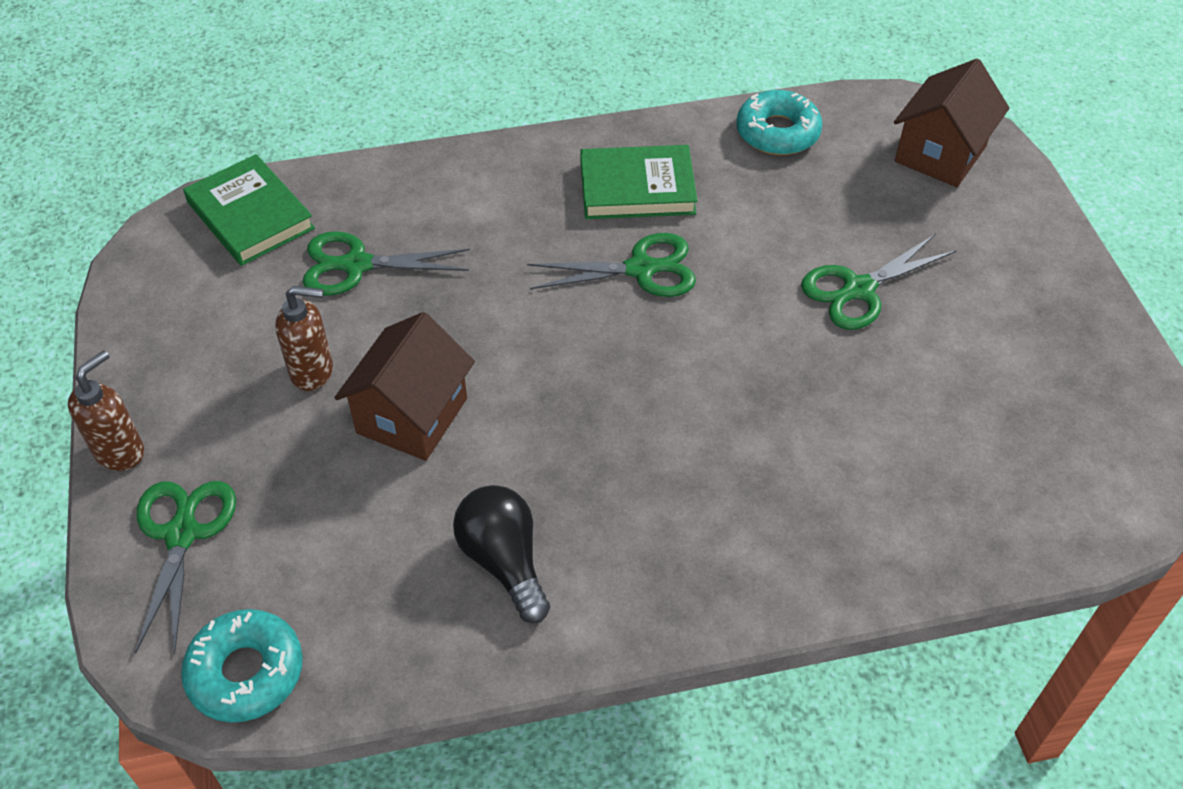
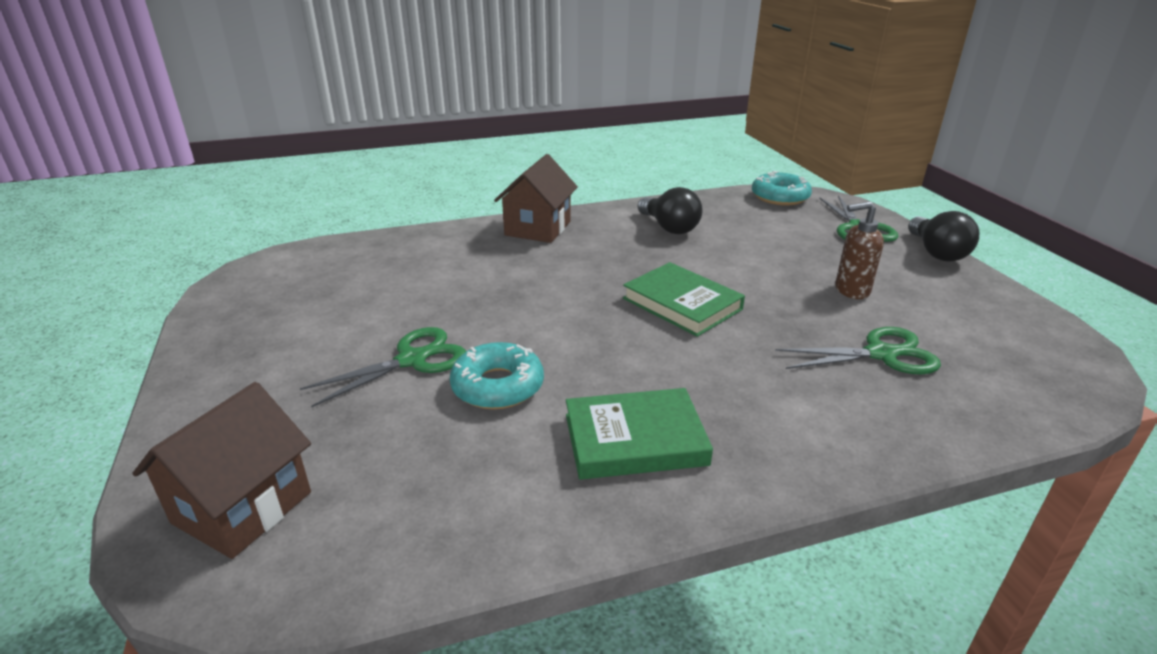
camera: 175 degrees right, 20 degrees down
brown soap dispenser [68,350,144,471] -> black light bulb [908,211,979,262]
green book [183,154,315,266] -> green book moved to [623,262,745,337]
brown house [334,312,475,461] -> brown house moved to [494,154,578,243]
green scissors [527,233,696,297] -> none
turquoise donut [736,90,823,155] -> turquoise donut moved to [450,342,544,409]

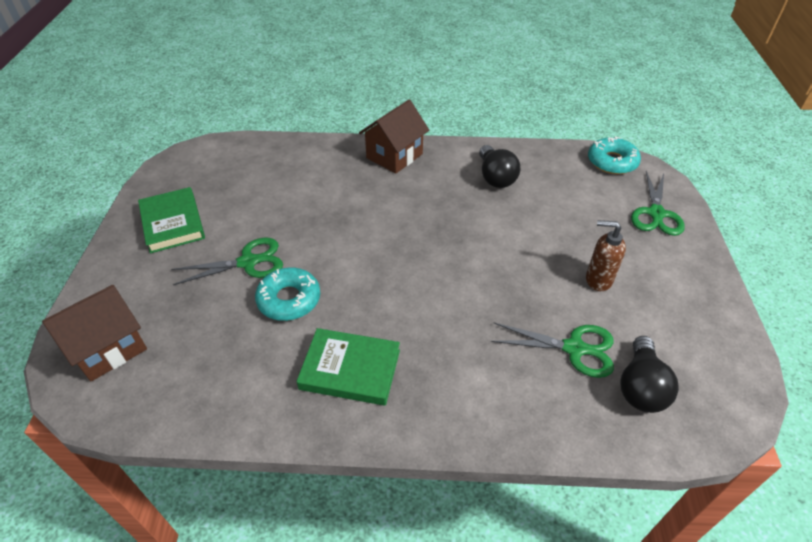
camera: 20 degrees right, 15 degrees up
green book [623,262,745,337] -> green book moved to [138,187,205,254]
black light bulb [908,211,979,262] -> black light bulb moved to [620,336,679,413]

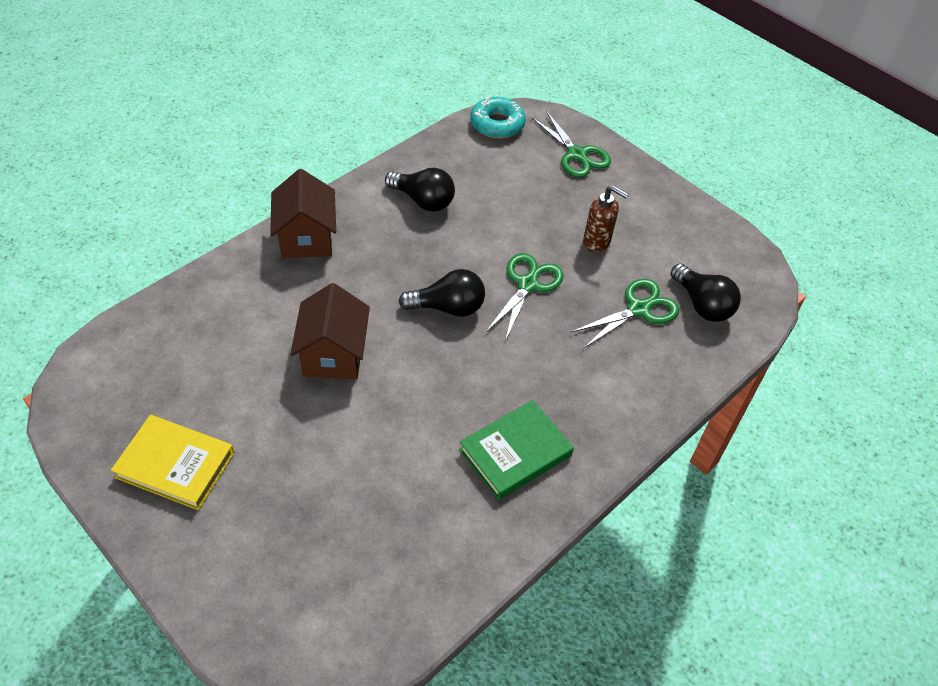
camera: 50 degrees left, 5 degrees up
brown house [42,285,147,381] -> brown house moved to [290,283,370,380]
green book [138,187,205,254] -> yellow book [111,415,234,510]
green scissors [171,237,283,285] -> green scissors moved to [485,253,563,342]
turquoise donut [255,267,320,321] -> none
brown soap dispenser [586,220,626,291] -> brown soap dispenser turned 120 degrees counterclockwise [583,185,629,252]
none -> black light bulb [399,269,485,317]

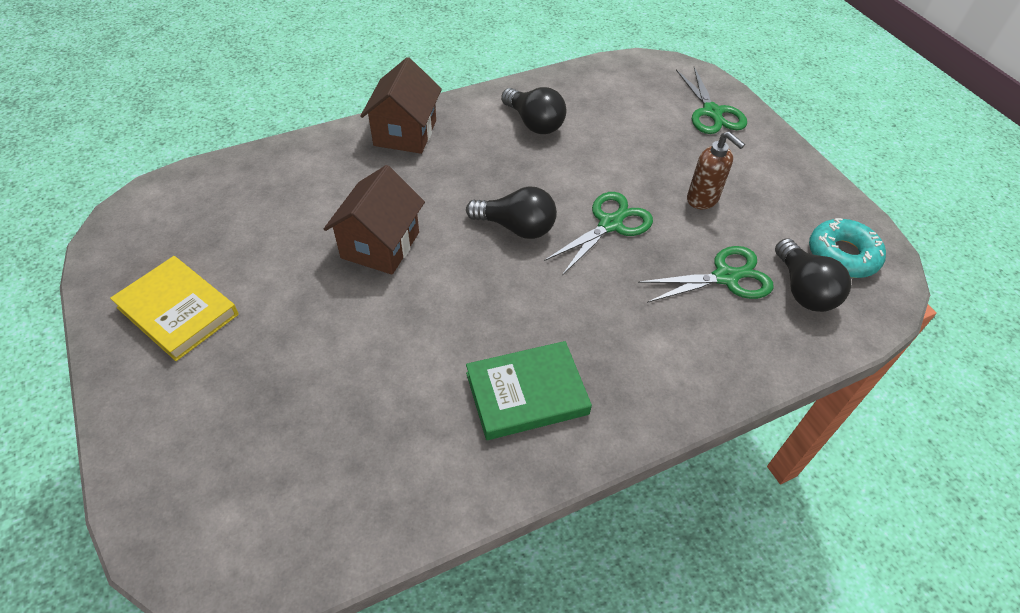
camera: 20 degrees right, 0 degrees up
turquoise donut [470,97,526,139] -> turquoise donut moved to [809,218,886,278]

